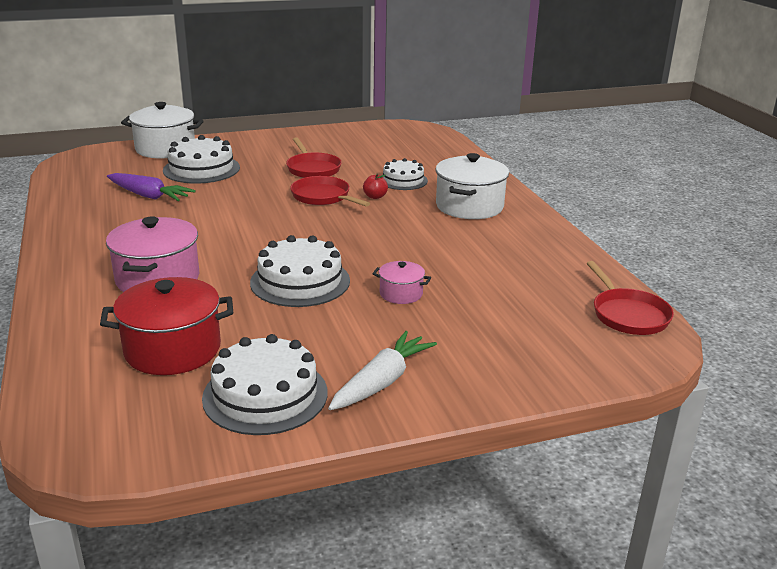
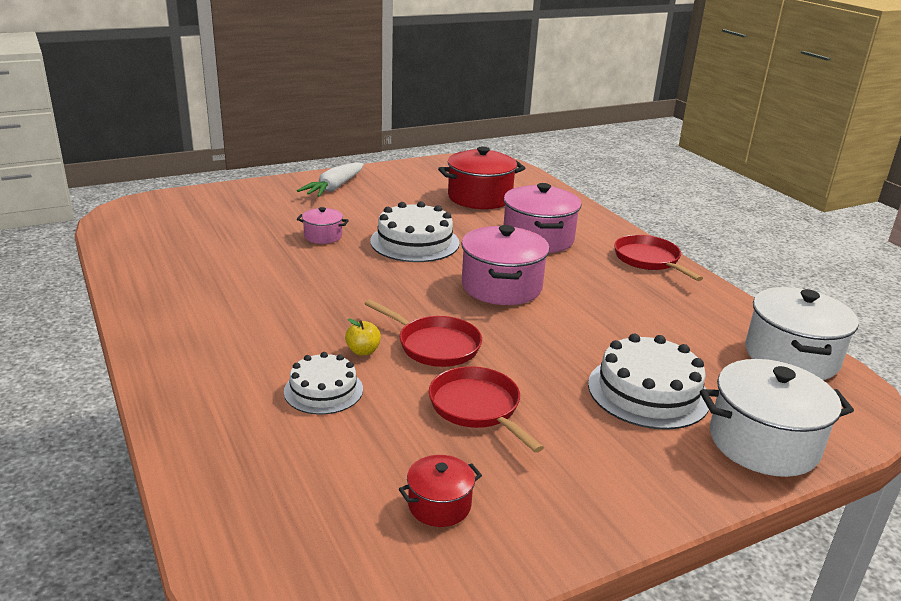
camera: 170 degrees right, 0 degrees up
purple carrot [107,173,196,201] -> none
white cake [202,334,328,435] -> none
red apple [363,174,388,199] -> yellow apple [345,318,381,355]
white pot [436,153,509,219] -> white pot moved to [745,287,859,380]
red pan [586,261,674,335] -> red pan moved to [614,235,703,281]
none -> red pot [399,455,482,527]
none -> pink pot [461,225,550,305]

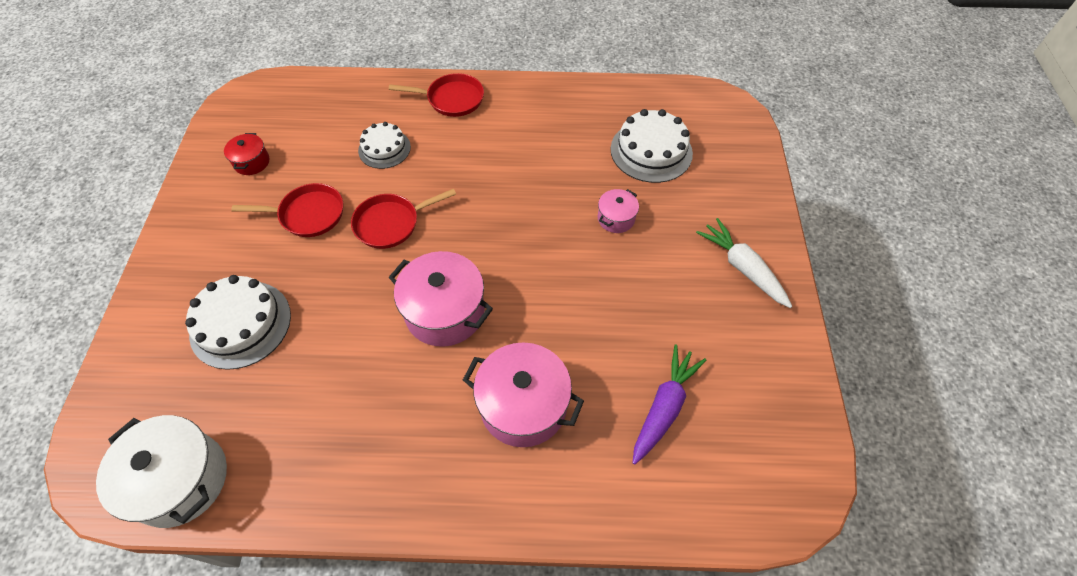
camera: 120 degrees right, 30 degrees up
yellow apple [345,318,381,355] -> none
white cake [370,201,460,262] -> white cake moved to [610,109,693,183]
red pot [438,146,525,209] -> purple carrot [633,344,706,464]
red pan [614,235,703,281] -> red pan moved to [389,73,484,117]
white pot [700,359,854,477] -> none

